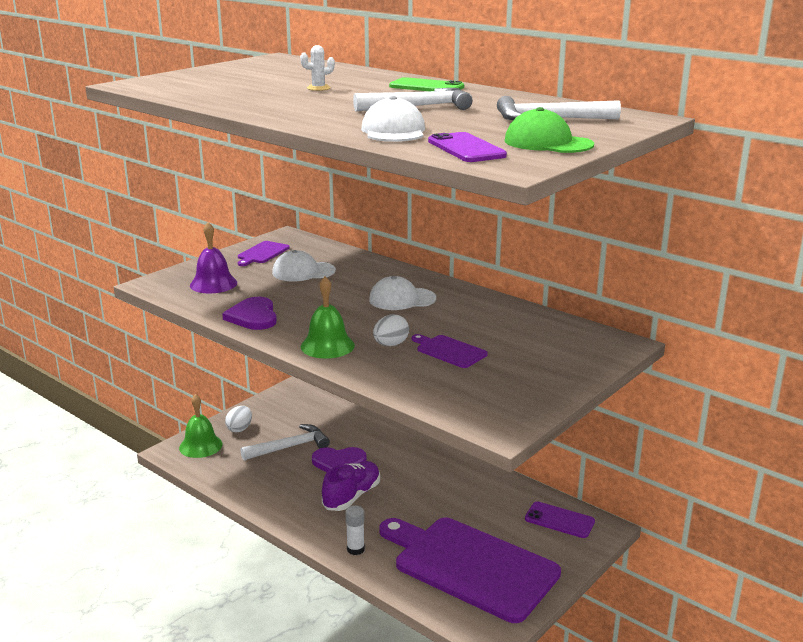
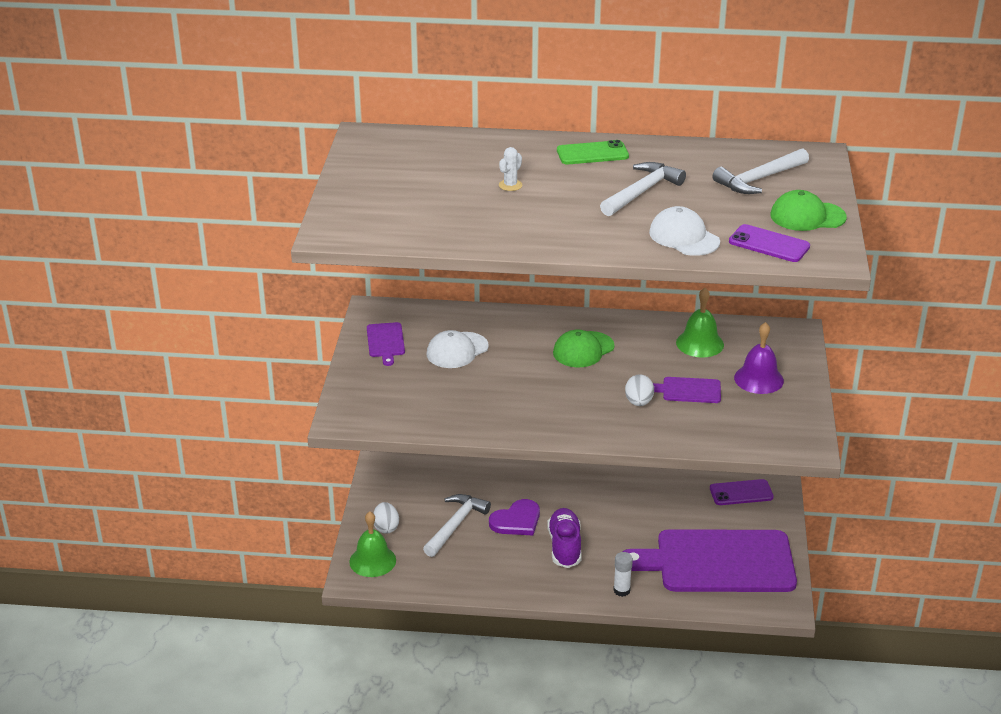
camera: 35 degrees left, 10 degrees up
purple bell [190,222,237,293] -> purple bell moved to [734,322,784,394]
purple heart [222,297,277,330] -> none
green bell [301,276,355,359] -> green bell moved to [676,288,724,358]
white cap [369,276,436,310] -> green cap [553,329,615,367]

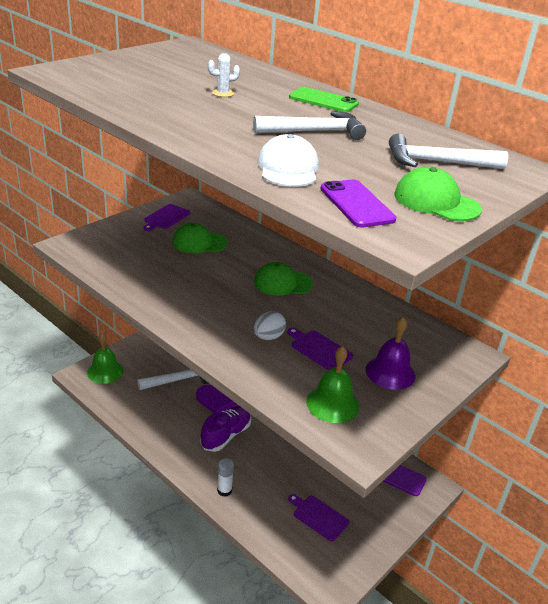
camera: 35 degrees right, 0 degrees up
white egg [373,502,399,534] -> none
white cap [427,330,489,368] -> green cap [173,223,228,253]
purple cutting board [622,529,797,592] -> purple cutting board [288,494,349,542], size x0.41
green bell [676,288,724,358] -> green bell moved to [306,346,359,423]

